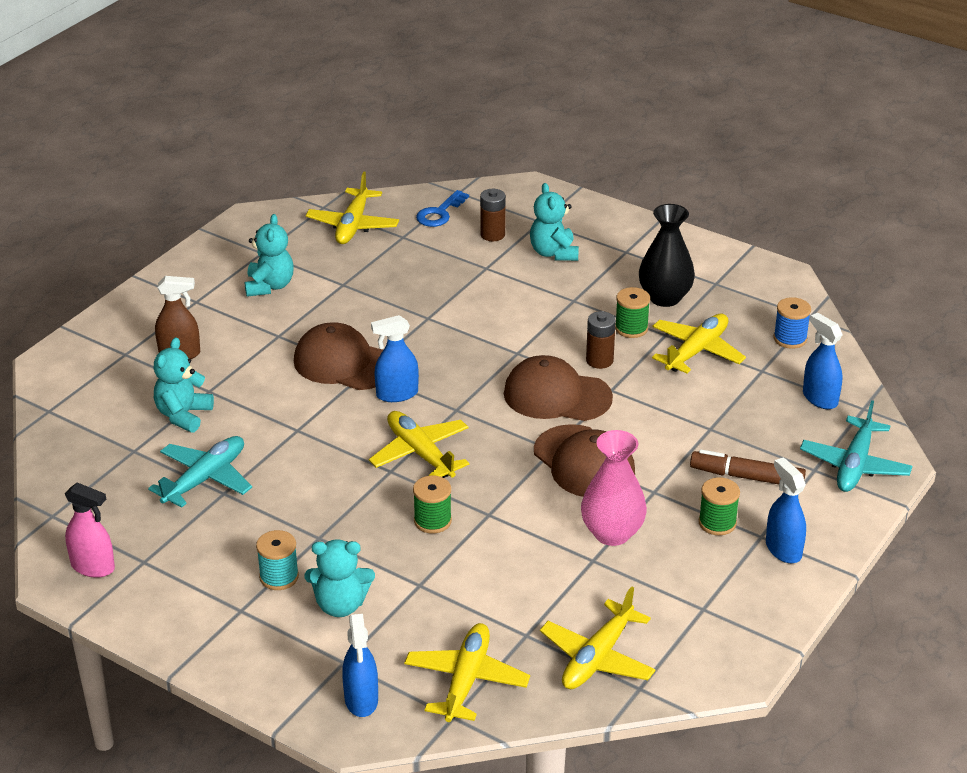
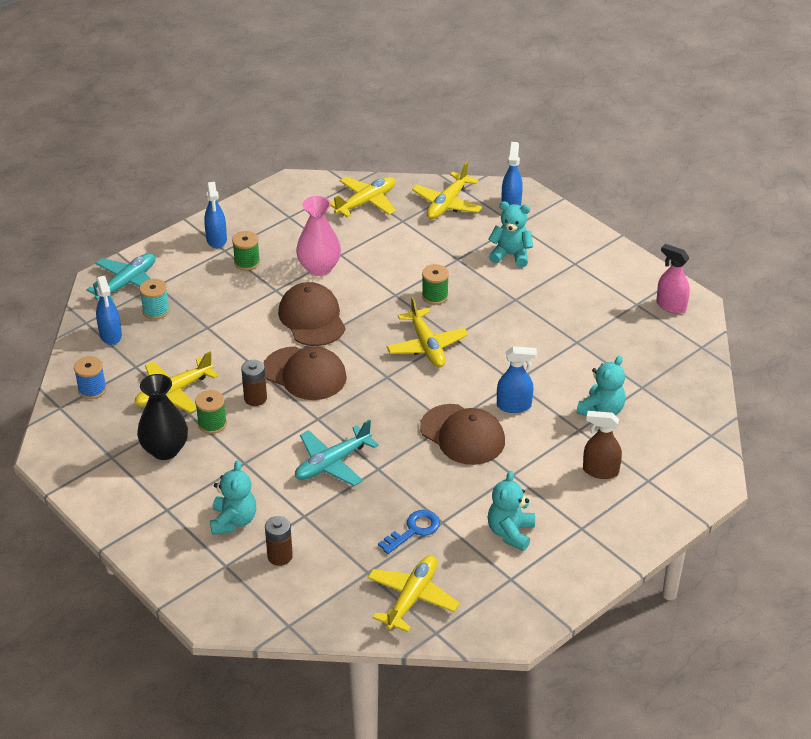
camera: 165 degrees left, 5 degrees up
turquoise plane [148,436,252,508] -> turquoise plane moved to [295,419,379,486]
turquoise spool [256,530,299,590] -> turquoise spool moved to [139,279,170,320]
blue spray bottle [371,315,419,402] -> blue spray bottle moved to [497,346,537,413]
blue key [416,190,469,227] -> blue key moved to [378,510,440,554]
brown marker [690,449,806,484] -> none

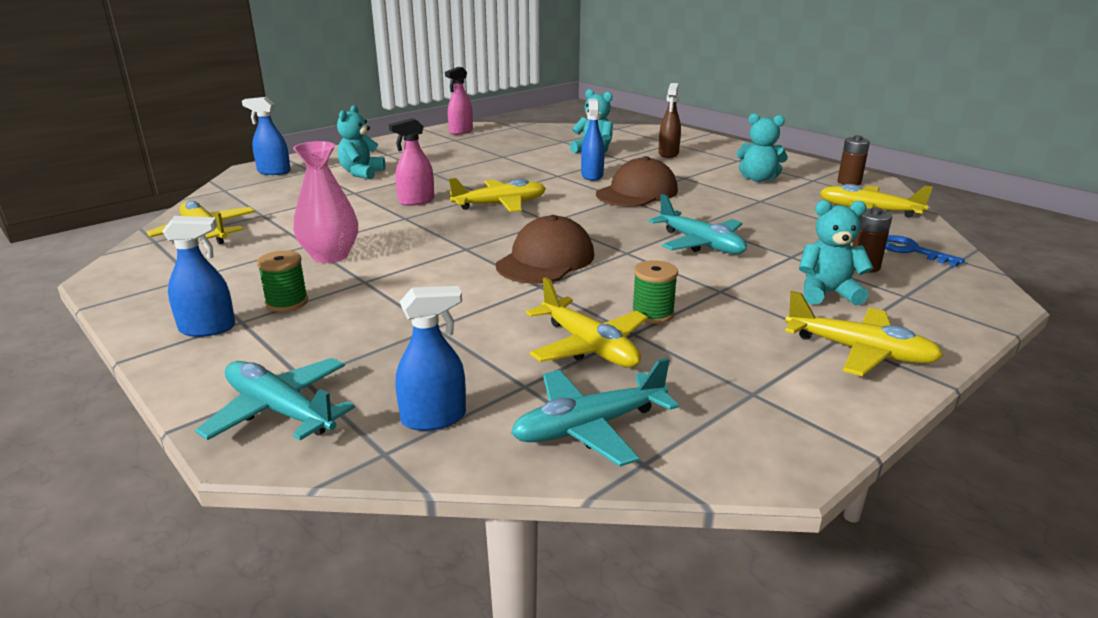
camera: 90 degrees left, 15 degrees down
blue spool [74,356,107,399] -> turquoise plane [511,358,679,467]
black vase [137,374,188,460] -> none
turquoise spool [139,279,170,320] -> none
brown battery [241,360,267,406] -> brown battery moved to [837,135,870,185]
brown cap [278,282,346,346] -> none
blue key [378,510,440,554] -> blue key moved to [885,235,965,267]
yellow plane [412,162,482,219] -> yellow plane moved to [785,291,944,376]
green spool [422,264,449,305] -> pink spray bottle [389,118,434,206]

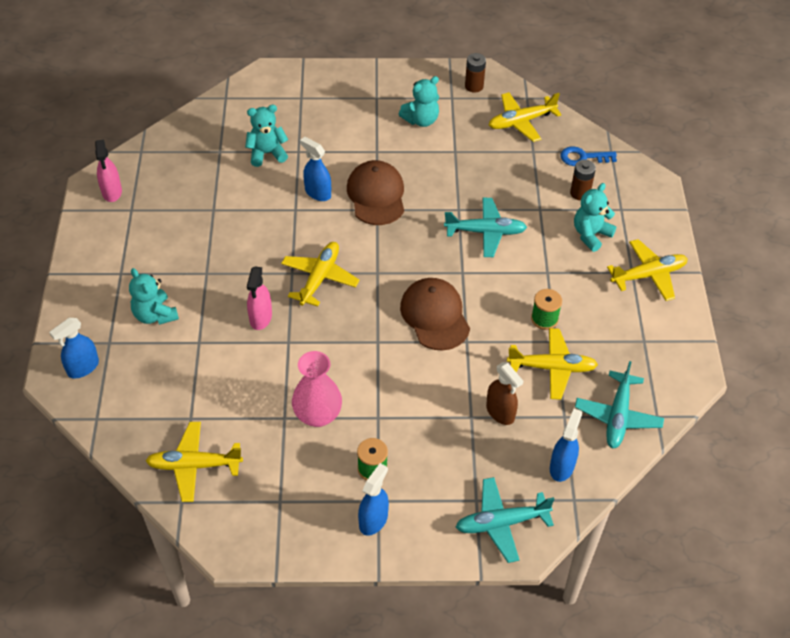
camera: 50 degrees left, 25 degrees up
brown spray bottle [658,83,681,158] -> brown spray bottle moved to [486,362,523,425]

